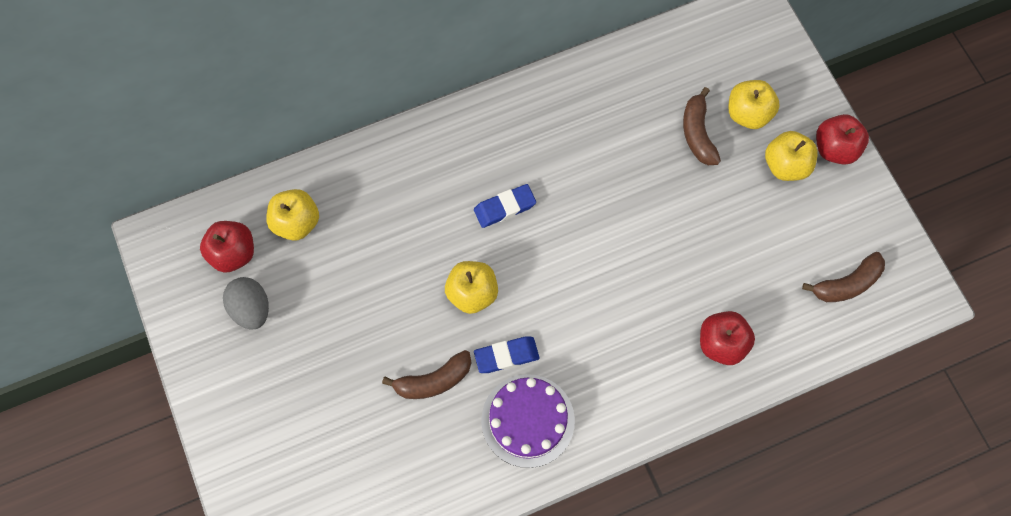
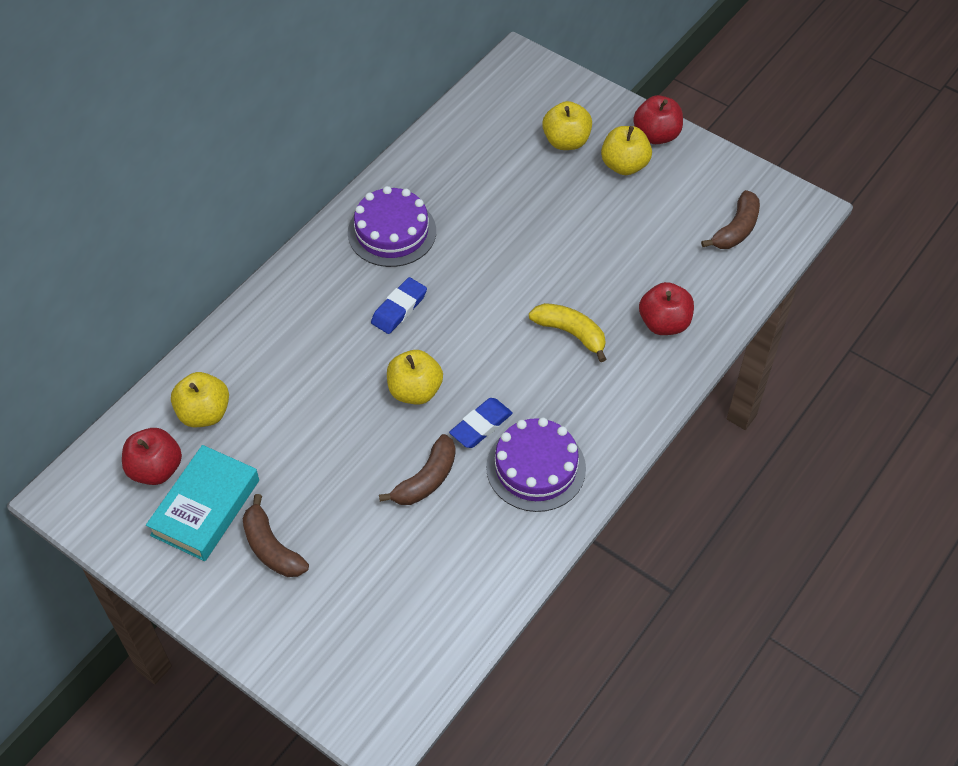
camera: 30 degrees left, 15 degrees down
grey egg [223,277,269,330] -> turquoise book [146,445,259,561]
brown banana [683,87,721,165] -> brown banana moved to [243,494,309,577]
none -> purple cake [348,186,436,267]
none -> yellow banana [529,303,606,362]

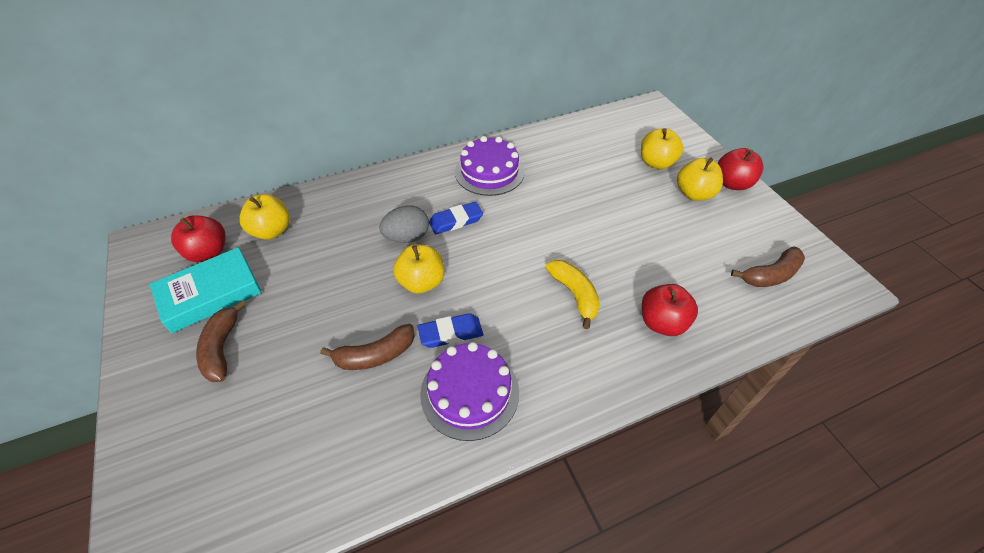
camera: 30 degrees right, 5 degrees down
none -> grey egg [379,205,429,243]

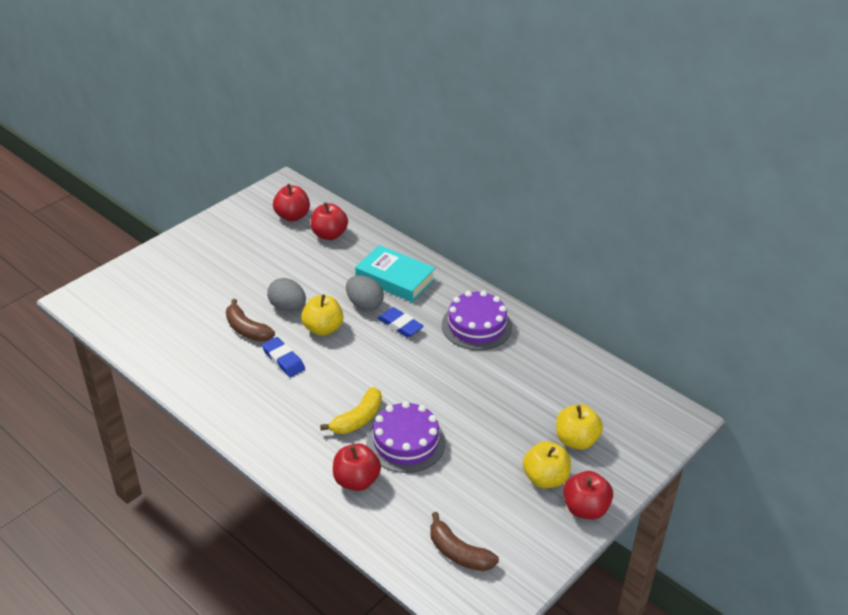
camera: 65 degrees right, 10 degrees down
turquoise book [150,247,262,333] -> turquoise book moved to [355,245,435,302]
brown banana [196,300,246,382] -> none
yellow apple [239,194,290,240] -> red apple [311,202,348,240]
purple cake [420,342,519,441] -> purple cake moved to [366,401,446,473]
none -> grey egg [267,278,306,311]

